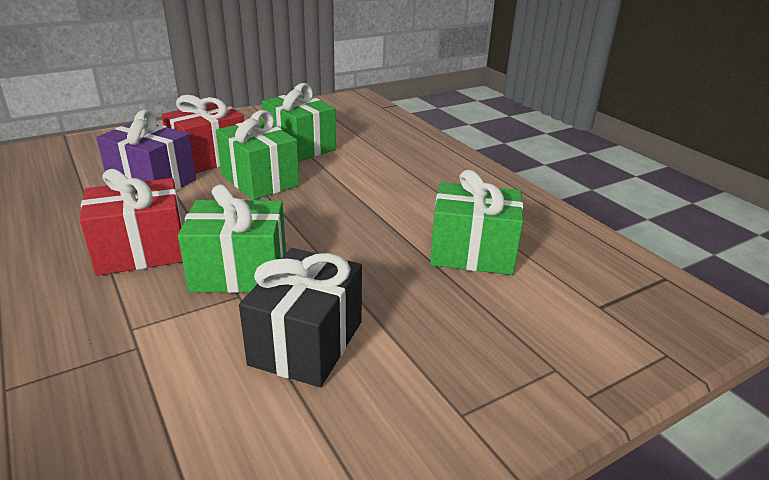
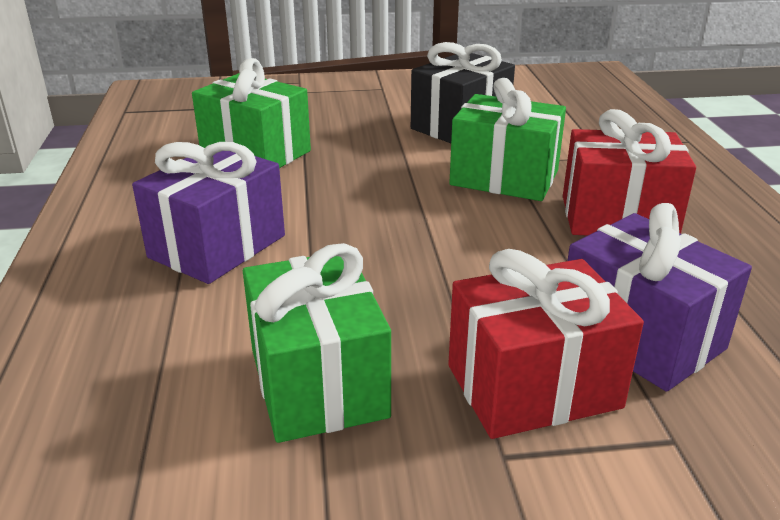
camera: 155 degrees left, 0 degrees up
green gift [216,110,299,200] -> none
none -> purple gift [132,142,285,284]

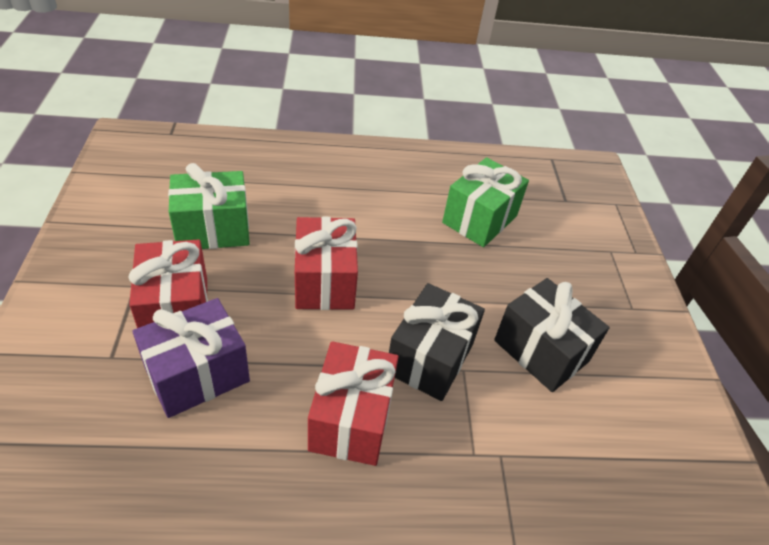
camera: 90 degrees right, 15 degrees up
purple gift [132,142,285,284] -> none
green gift [449,78,566,201] -> black gift [389,283,485,401]
none -> red gift [295,217,358,310]

